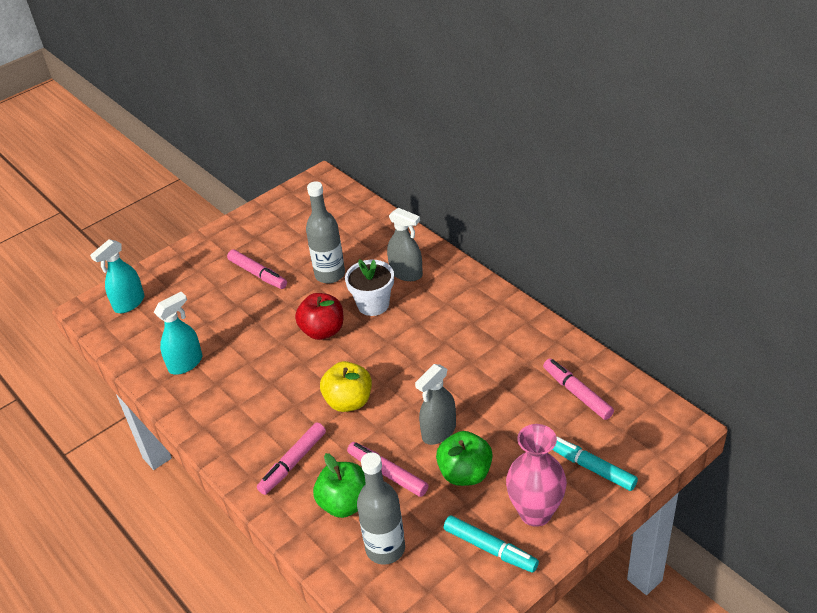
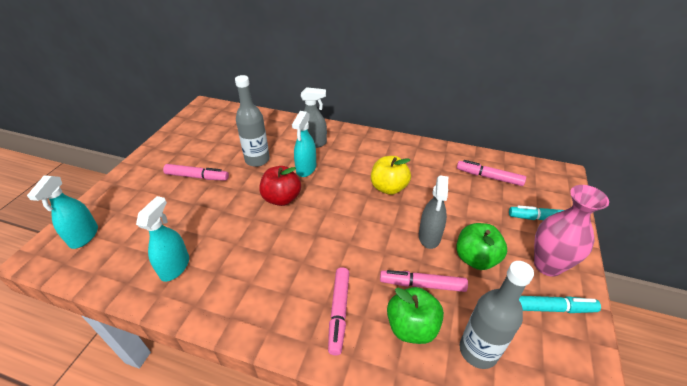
camera: 35 degrees left, 0 degrees up
yellow apple [320,361,372,412] -> yellow apple moved to [371,156,411,195]
white flower pot [345,259,394,316] -> turquoise spray bottle [292,111,316,177]

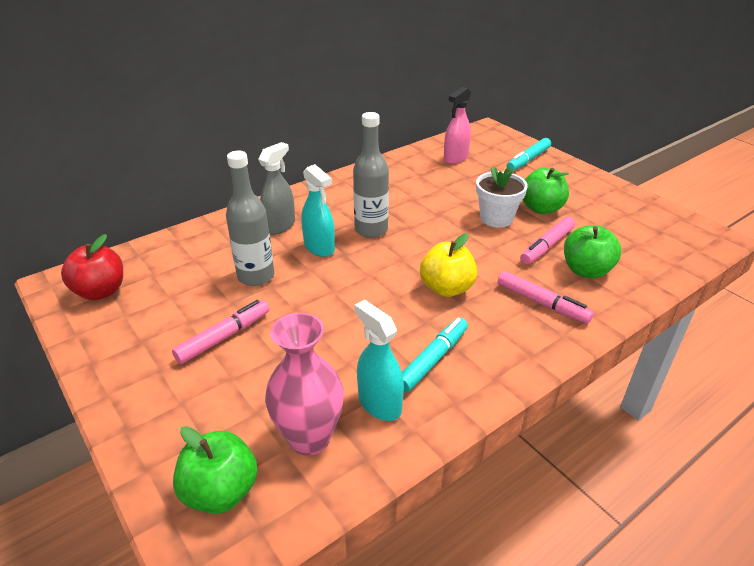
camera: 55 degrees left, 5 degrees down
turquoise spray bottle [27,175,98,249] -> green apple [173,426,258,514]
red apple [259,166,301,206] -> red apple moved to [61,234,123,300]
yellow apple [371,156,411,195] -> yellow apple moved to [420,233,477,297]
grey spray bottle [419,176,448,249] -> white flower pot [476,166,528,228]
pink marker [457,160,526,186] -> pink spray bottle [444,87,471,164]
grey bottle [459,261,534,369] -> grey bottle moved to [353,112,389,238]
turquoise marker [519,296,601,313] -> turquoise marker moved to [402,318,468,393]
pink vase [534,185,609,277] -> pink vase moved to [265,312,344,456]

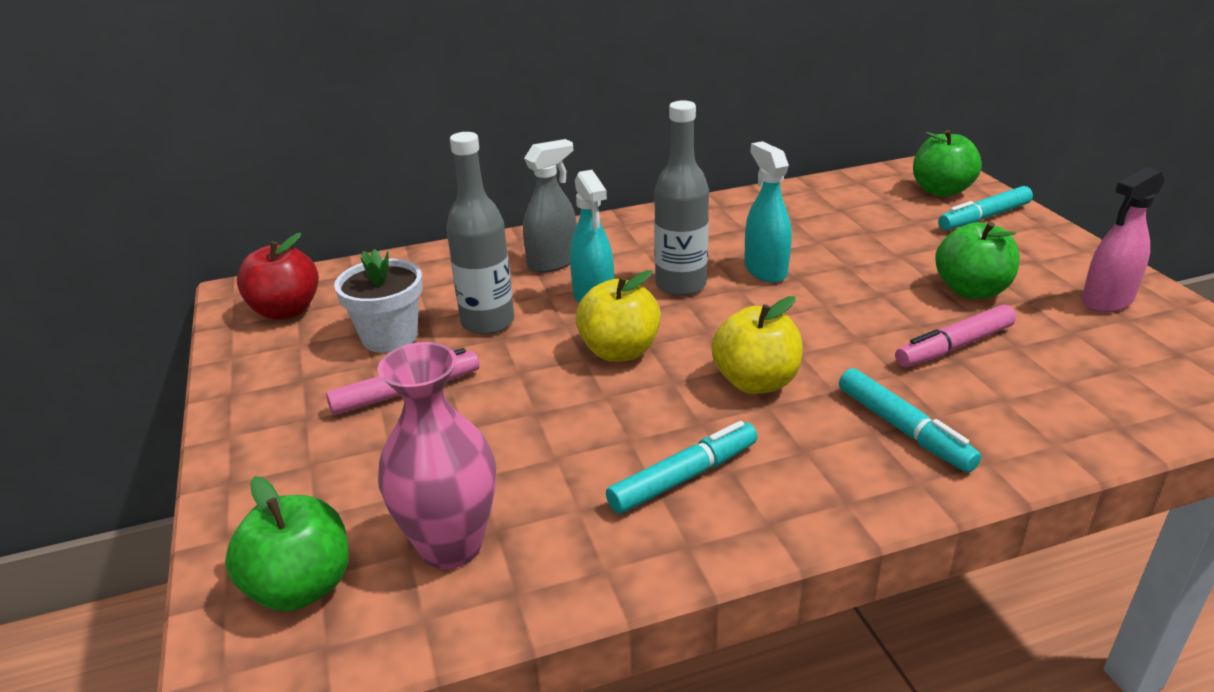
camera: 20 degrees right, 5 degrees down
turquoise spray bottle [354,300,404,421] -> turquoise spray bottle moved to [744,141,792,283]
pink spray bottle [444,87,471,164] -> pink spray bottle moved to [1082,167,1165,313]
white flower pot [476,166,528,228] -> white flower pot moved to [334,249,423,353]
pink marker [498,271,594,324] -> turquoise marker [839,368,981,473]
green apple [564,225,621,279] -> green apple moved to [913,130,982,197]
none -> yellow apple [575,270,661,362]

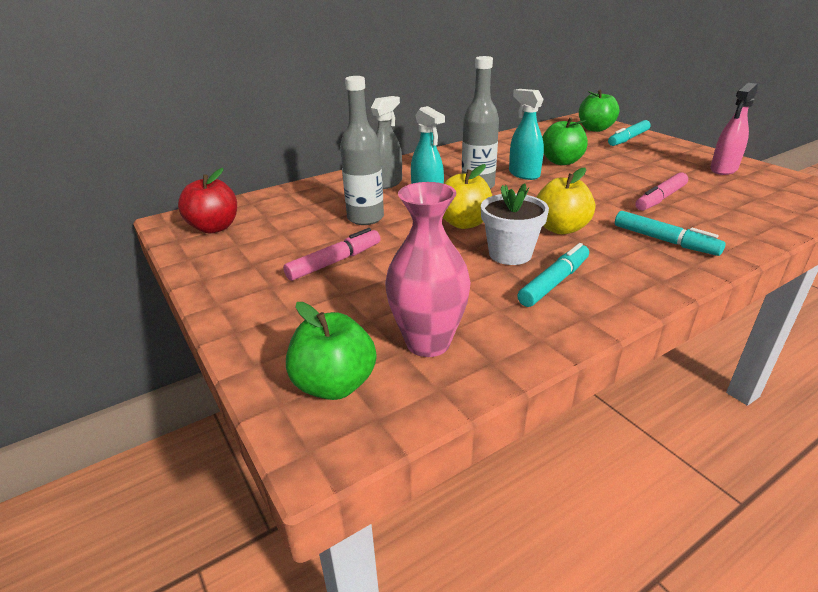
camera: 15 degrees left, 0 degrees up
white flower pot [334,249,423,353] -> white flower pot moved to [481,183,549,265]
green apple [935,222,1020,299] -> green apple moved to [542,117,588,165]

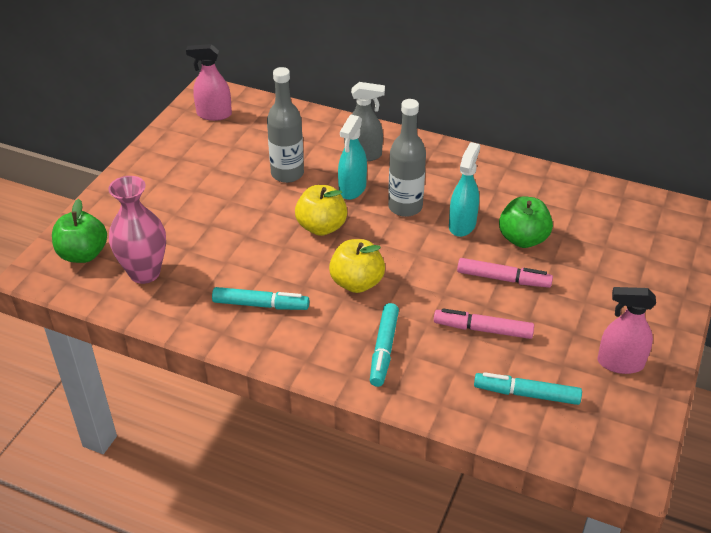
camera: 55 degrees right, 10 degrees up
red apple [178,168,237,233] -> pink spray bottle [186,44,232,121]
pink marker [283,228,381,281] -> pink marker moved to [457,258,553,288]
white flower pot [481,183,549,265] -> none
green apple [579,90,619,132] -> none
turquoise marker [608,120,651,146] -> turquoise marker moved to [474,372,582,405]

